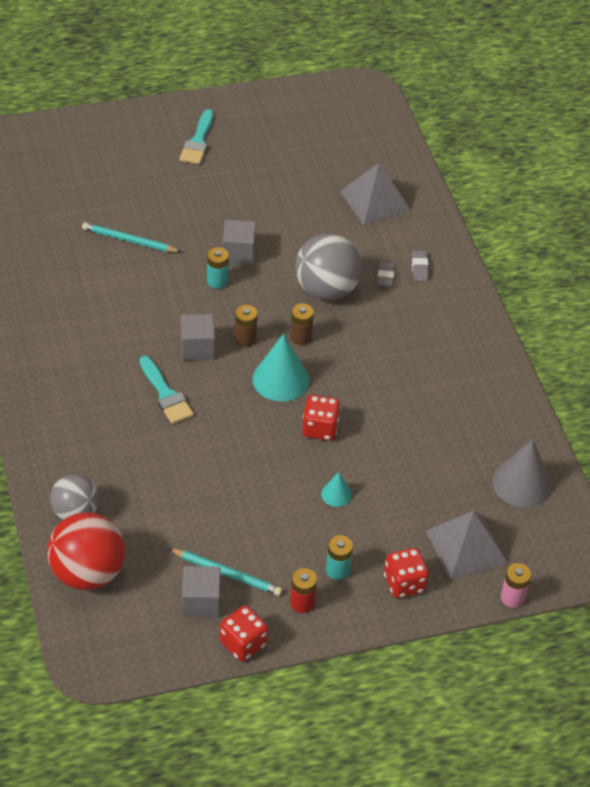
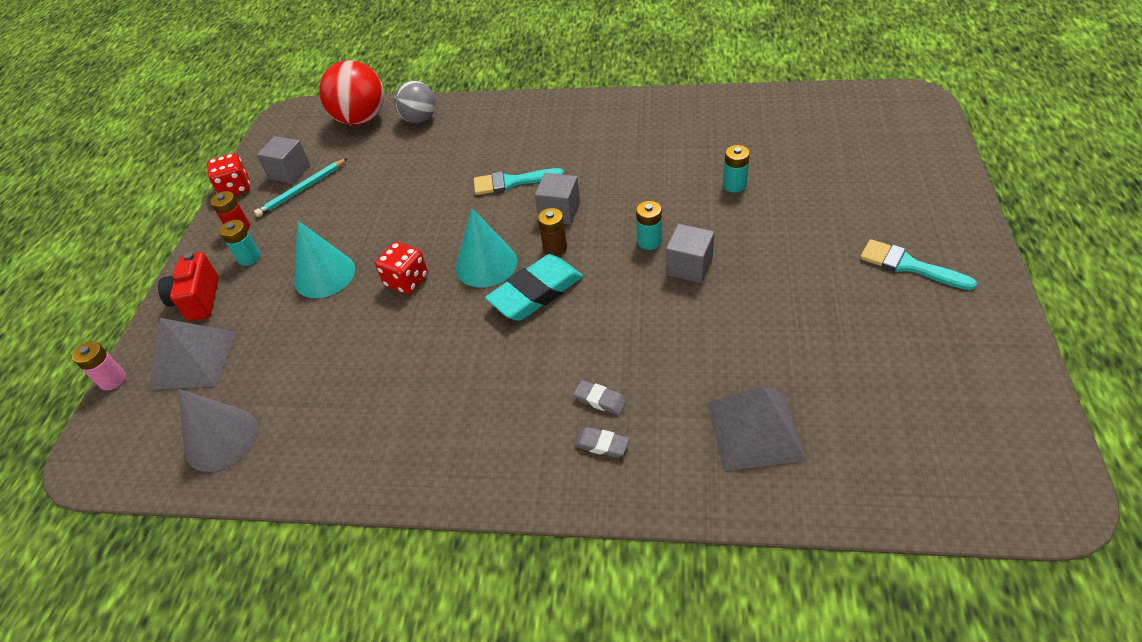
camera: 120 degrees right, 0 degrees up
turquoise pencil [82,222,181,252] -> turquoise battery [723,145,750,193]
brown battery [290,303,314,345] -> turquoise eraser [485,254,583,321]
grey ball [295,233,362,300] -> none
turquoise cone [321,472,352,507] -> turquoise cone [294,221,355,298], size x1.96
red dice [384,548,429,598] -> red camera [158,252,219,321]

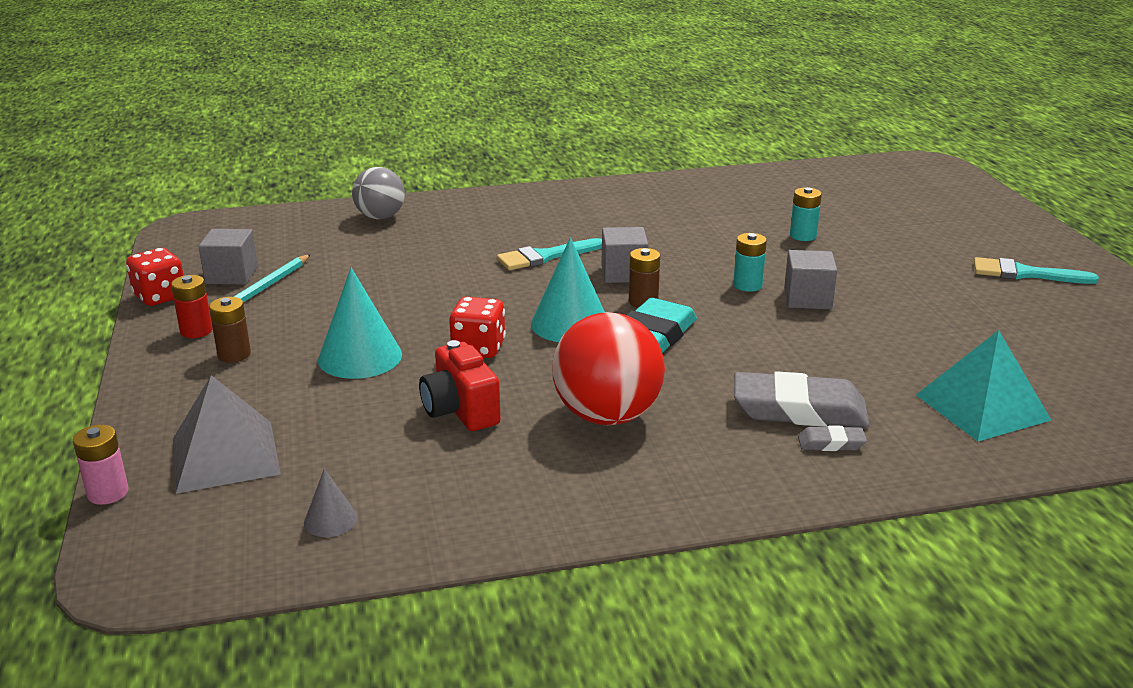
camera: 25 degrees left, 20 degrees down
red camera [158,252,219,321] -> red camera moved to [419,340,501,431]
grey cone [178,389,258,472] -> grey cone [304,469,358,537], size x0.51
turquoise battery [220,220,261,266] -> brown battery [209,297,251,363]
red ball [319,60,384,126] -> red ball moved to [552,312,665,425]
grey eraser [573,380,627,415] -> grey eraser [734,371,869,428], size x2.18
grey pyramid [707,386,806,471] -> turquoise pyramid [916,330,1051,441]

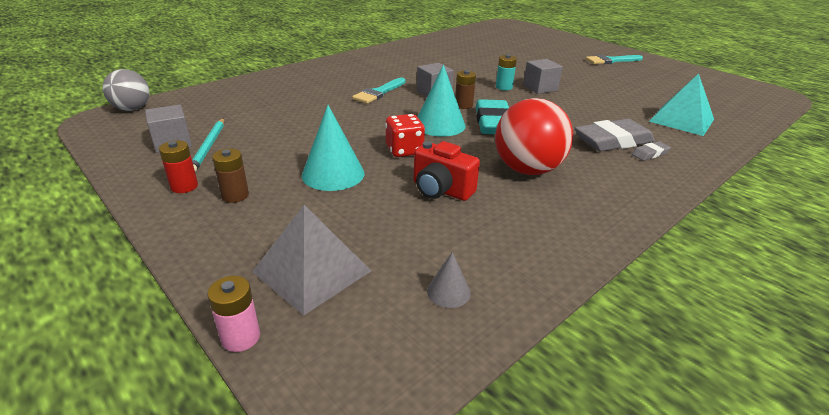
camera: 30 degrees left, 5 degrees up
red dice [126,248,184,306] -> none
grey ball [352,167,405,219] -> grey ball moved to [103,69,149,111]
turquoise battery [790,187,822,241] -> none

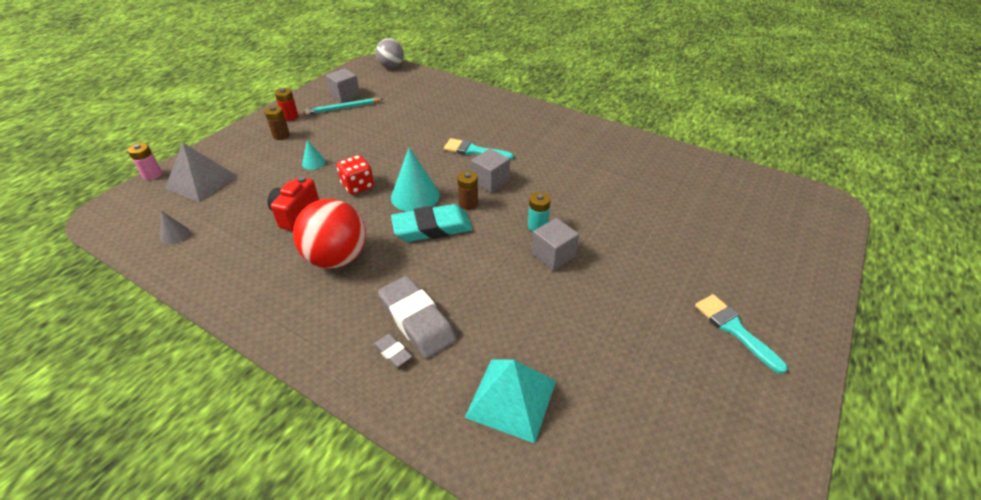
camera: 75 degrees right, 10 degrees up
turquoise cone [302,105,364,191] -> turquoise cone [302,140,326,170], size x0.51

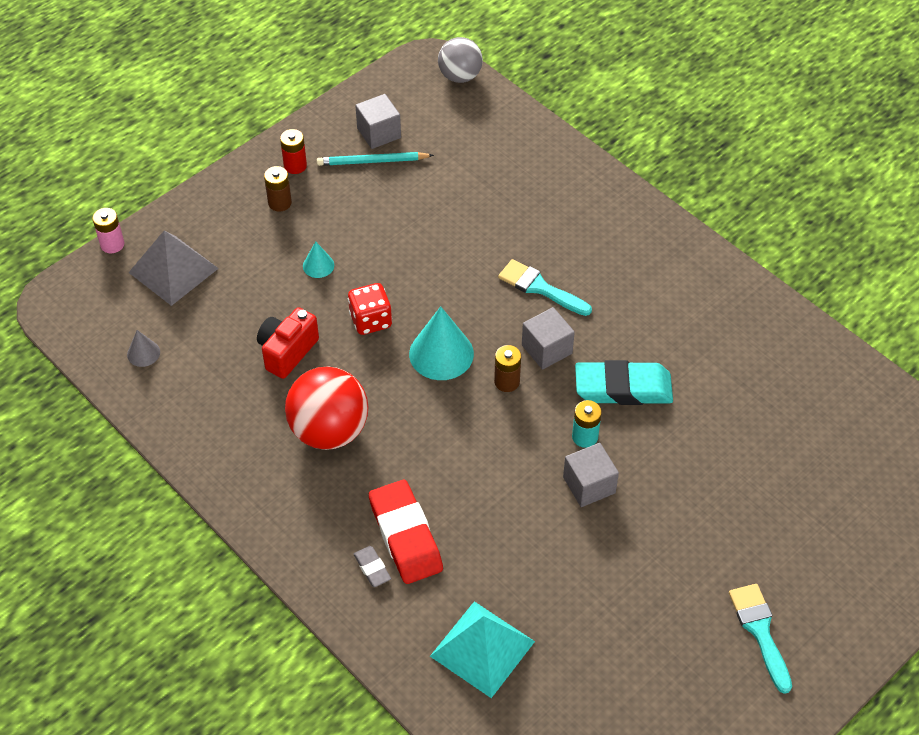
camera: 15 degrees right, 10 degrees up
grey eraser [378,276,457,359] -> red eraser [369,480,443,584]
turquoise eraser [391,204,472,242] -> turquoise eraser moved to [575,360,673,405]

